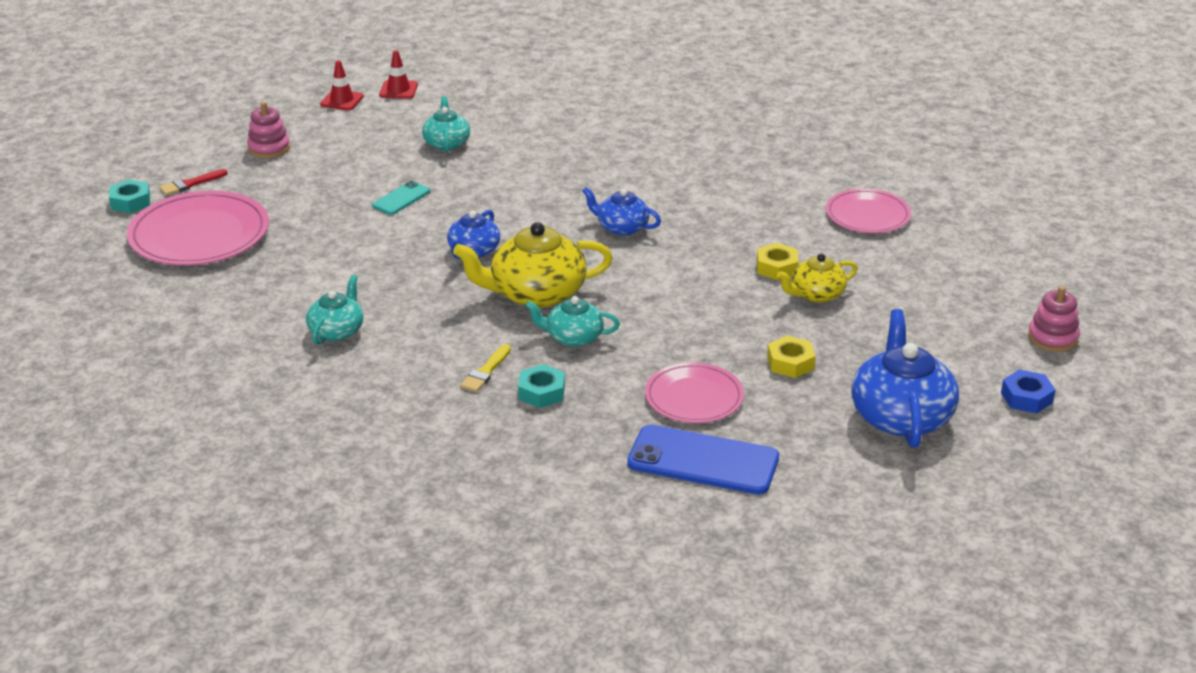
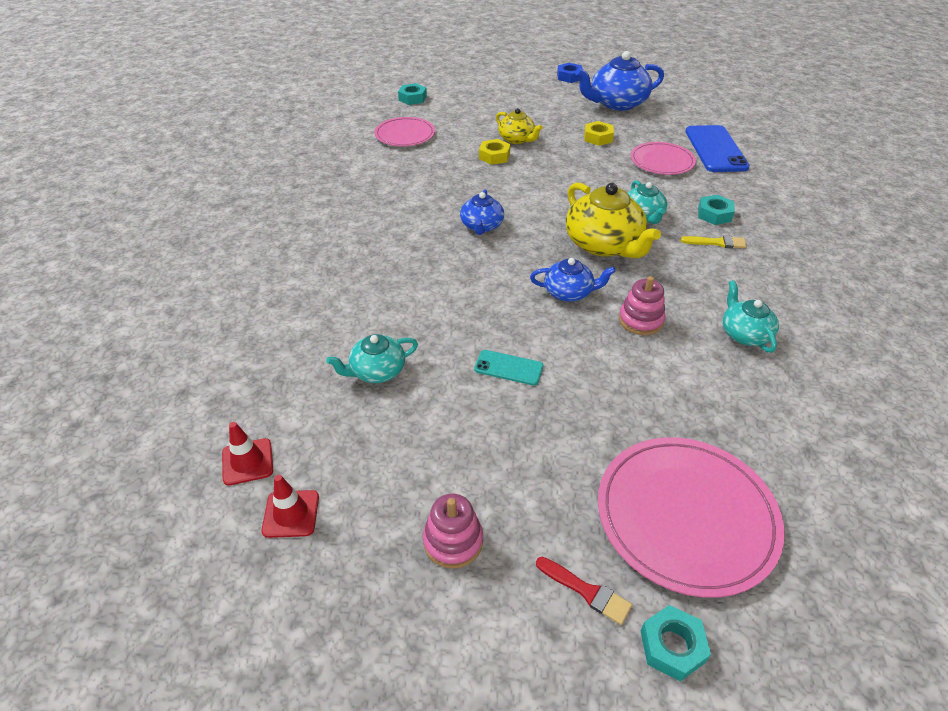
camera: 110 degrees left, 10 degrees up
turquoise teapot [306,275,363,345] -> turquoise teapot turned 75 degrees clockwise [722,280,779,353]
pink stacking toy [1028,286,1080,352] -> pink stacking toy moved to [619,276,665,335]
none -> turquoise nut [398,83,427,105]

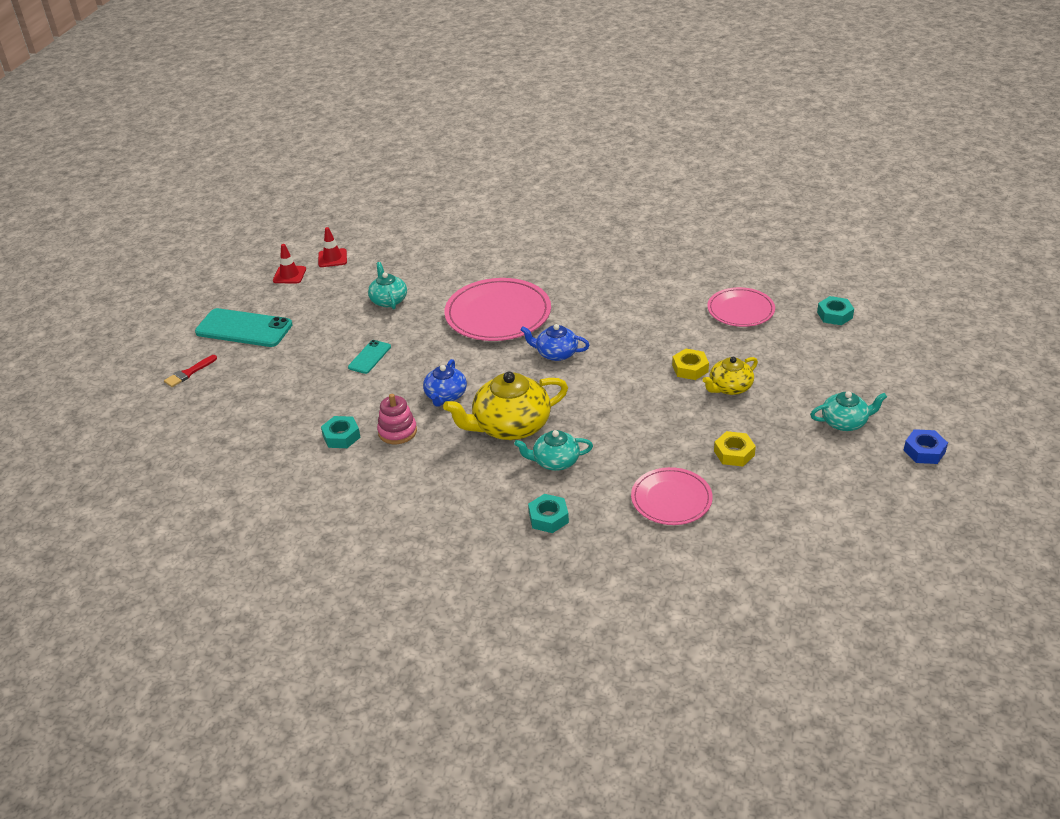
camera: 100 degrees right, 5 degrees down
pink stacking toy [423,494,483,569] -> turquoise phone [195,308,293,347]
blue teapot [575,51,664,111] -> none
pink plate [598,437,784,598] -> pink plate moved to [444,278,551,341]
turquoise nut [641,605,711,682] -> turquoise nut moved to [321,416,361,448]
yellow brush [681,235,747,248] -> none
blue phone [685,125,750,172] -> none
turquoise teapot [722,280,779,353] -> turquoise teapot moved to [810,391,887,431]

